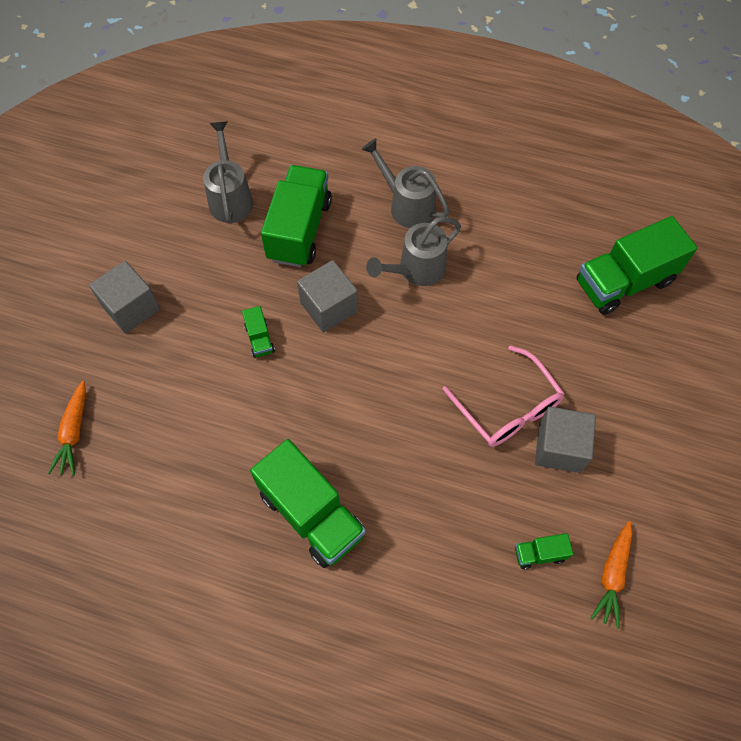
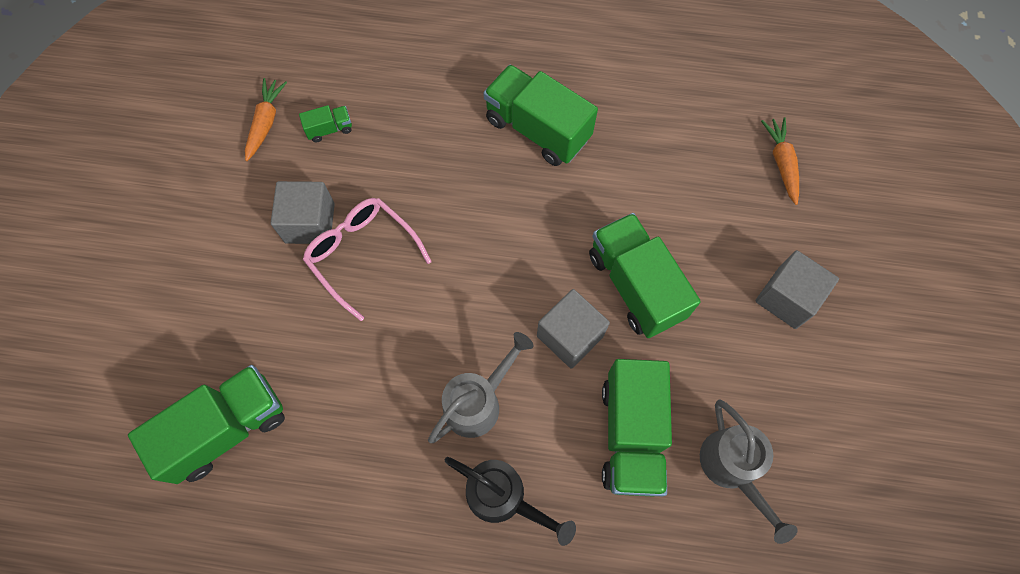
camera: 170 degrees right, 5 degrees up
green truck [242,306,275,358] -> green truck [589,213,701,338], size x2.28
grey watering can [361,138,450,228] -> black watering can [445,457,576,546]

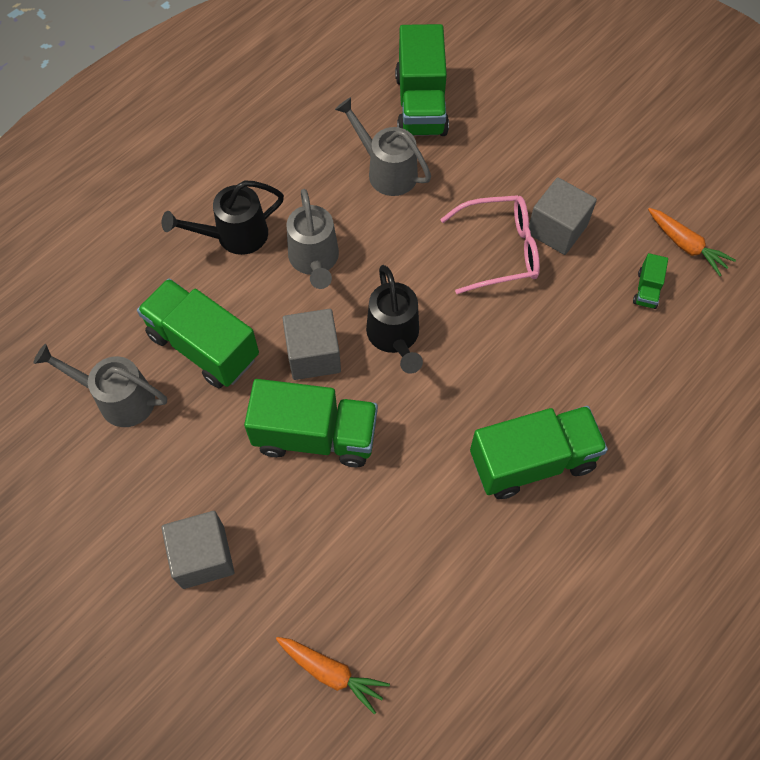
camera: 125 degrees right, 5 degrees down
none -> grey watering can [335,97,431,196]
none -> black watering can [366,265,423,374]

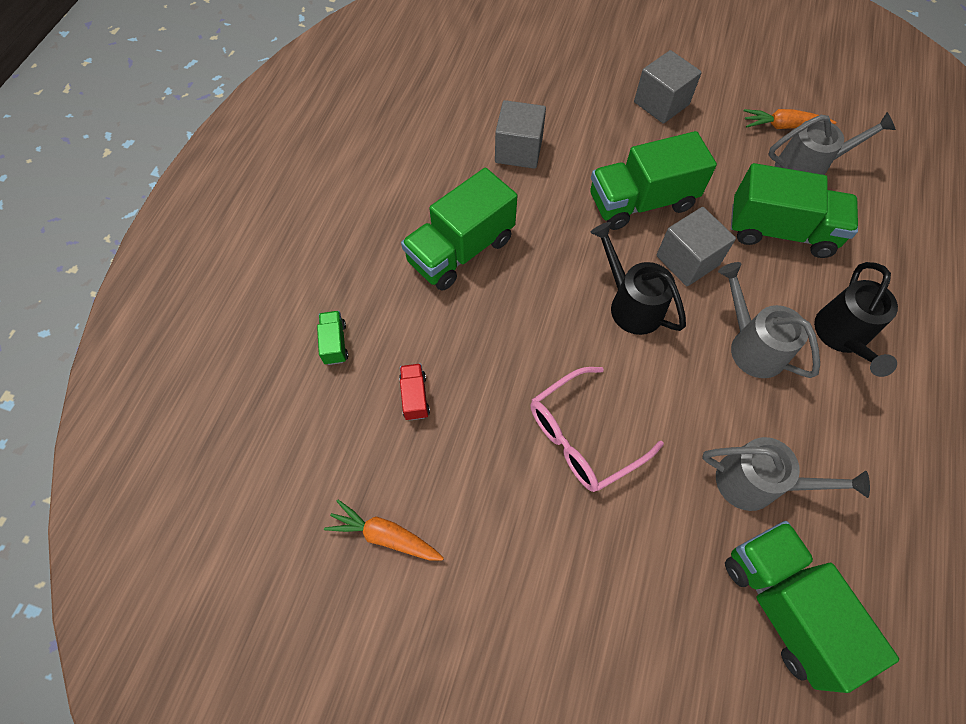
camera: 155 degrees right, 0 degrees up
black watering can [162,180,284,255] -> black watering can turned 150 degrees clockwise [814,262,898,377]
orange carrot [276,637,390,715] -> orange carrot moved to [744,109,836,129]
grey cube [529,177,597,255] -> grey cube moved to [495,100,546,169]
green truck [633,253,668,309] -> green truck moved to [317,311,348,365]
none -> red truck [399,363,430,420]

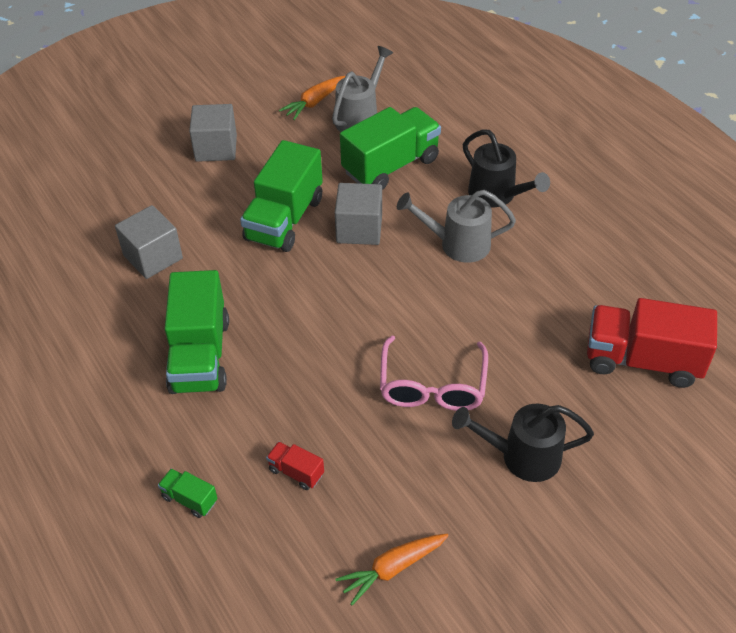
camera: 50 degrees left, 15 degrees down
black watering can [590,222,686,335] -> black watering can moved to [452,404,594,482]
grey watering can [702,437,870,511] -> none
green truck [725,521,899,693] -> red truck [587,298,717,388]

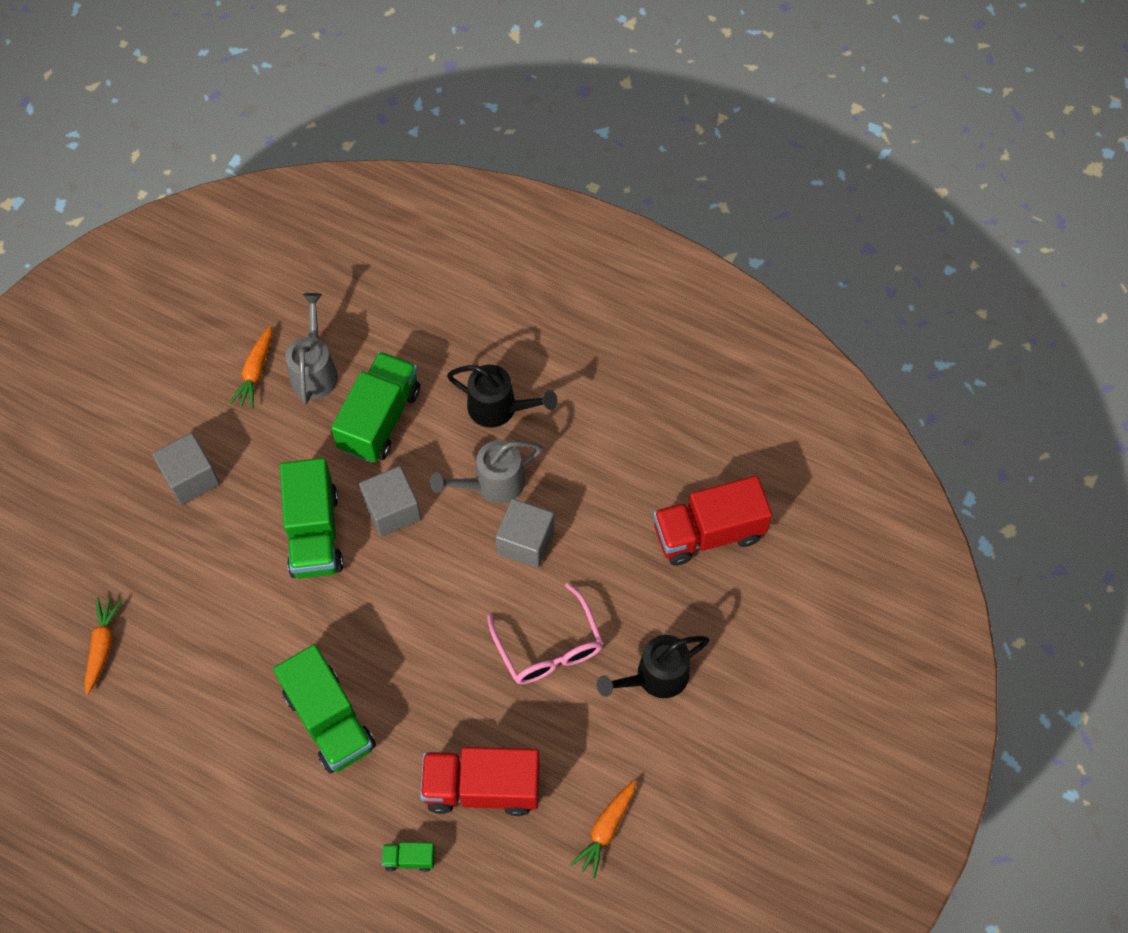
camera: 30 degrees left, 15 degrees up
grey cube [115,205,183,279] -> grey cube moved to [495,498,554,568]
red truck [266,442,324,490] -> red truck [420,747,540,816], size x2.28
none -> orange carrot [84,597,123,695]

